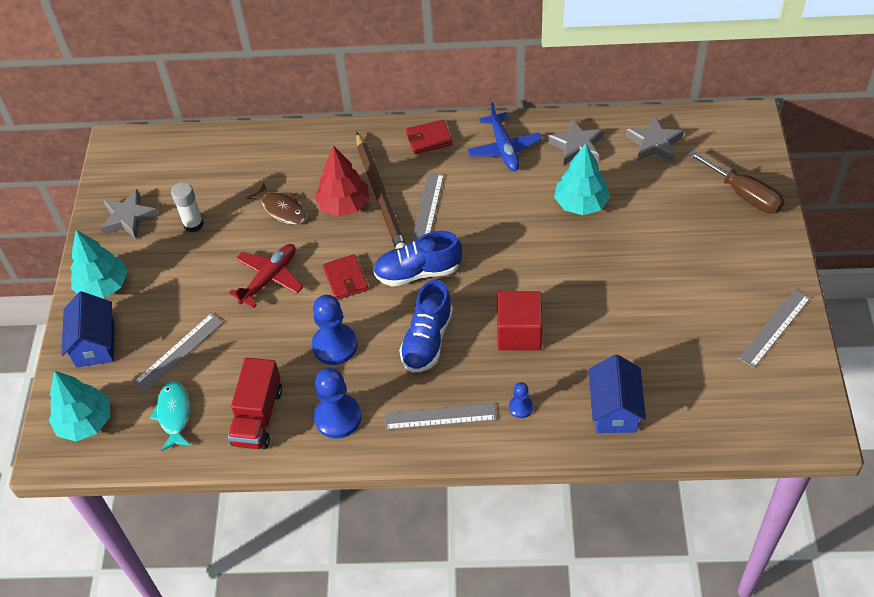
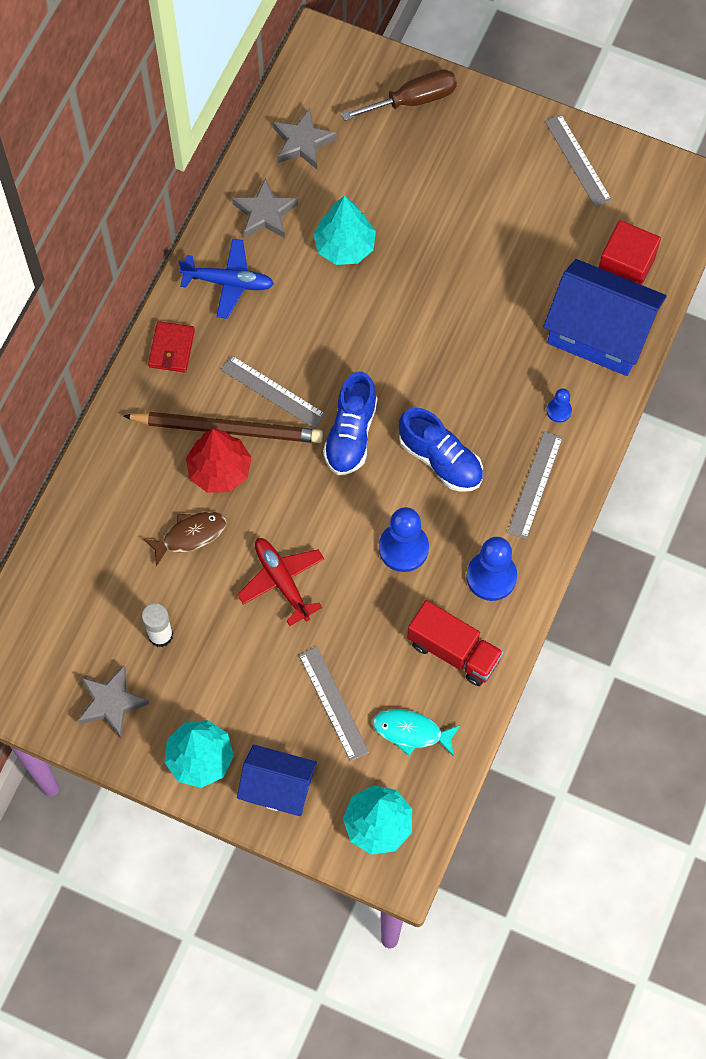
camera: 70 degrees left, 15 degrees up
red wallet [323,254,369,300] -> none
red cube [497,291,542,350] -> red cube moved to [598,220,661,285]
blue house [589,354,646,433] -> blue house [543,259,667,376], size x1.60

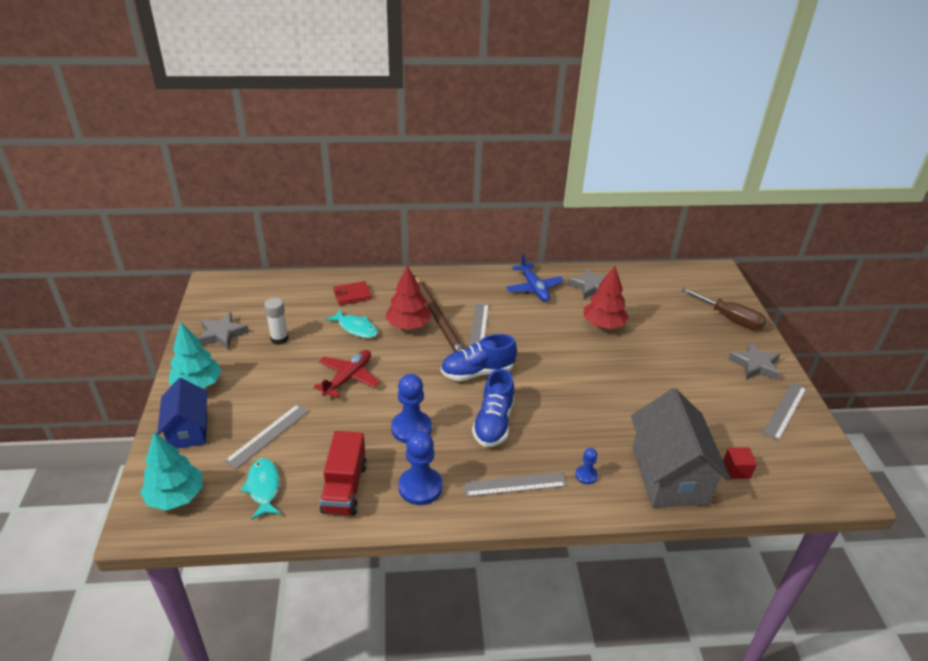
camera: 60 degrees right, 30 degrees down
brown fish [143,512,227,566] -> turquoise fish [325,309,378,338]
red wallet [148,321,195,373] -> red wallet moved to [333,281,372,305]
grey star [273,108,337,169] -> grey star moved to [728,342,780,381]
turquoise tree [313,196,376,265] -> red tree [584,266,629,329]
blue house [543,259,667,376] -> grey house [631,388,731,507]
red cube [598,220,661,285] -> red cube [723,447,757,479], size x0.56

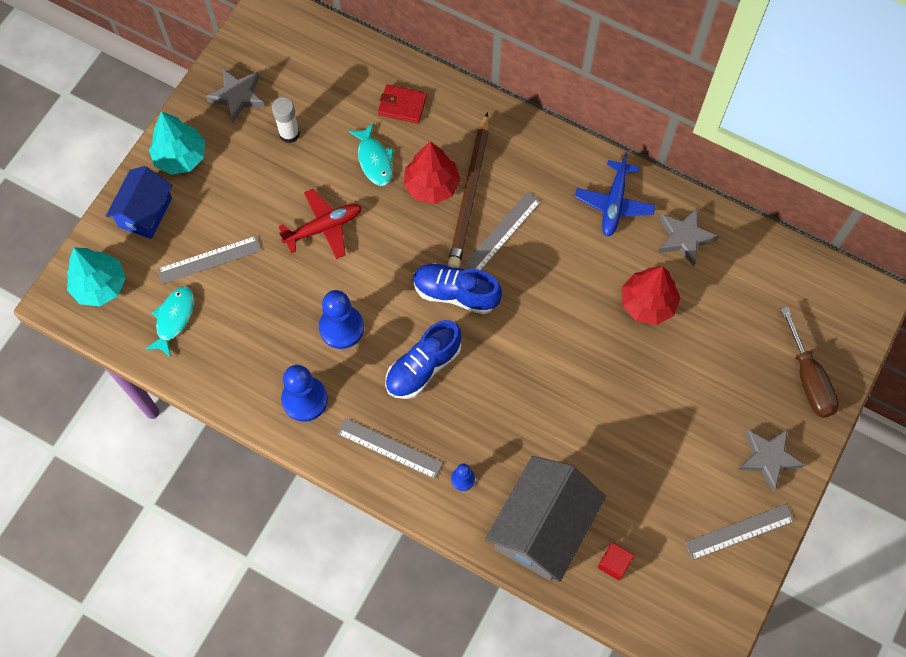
camera: 35 degrees right, 30 degrees up
red truck [320,431,367,516] -> none

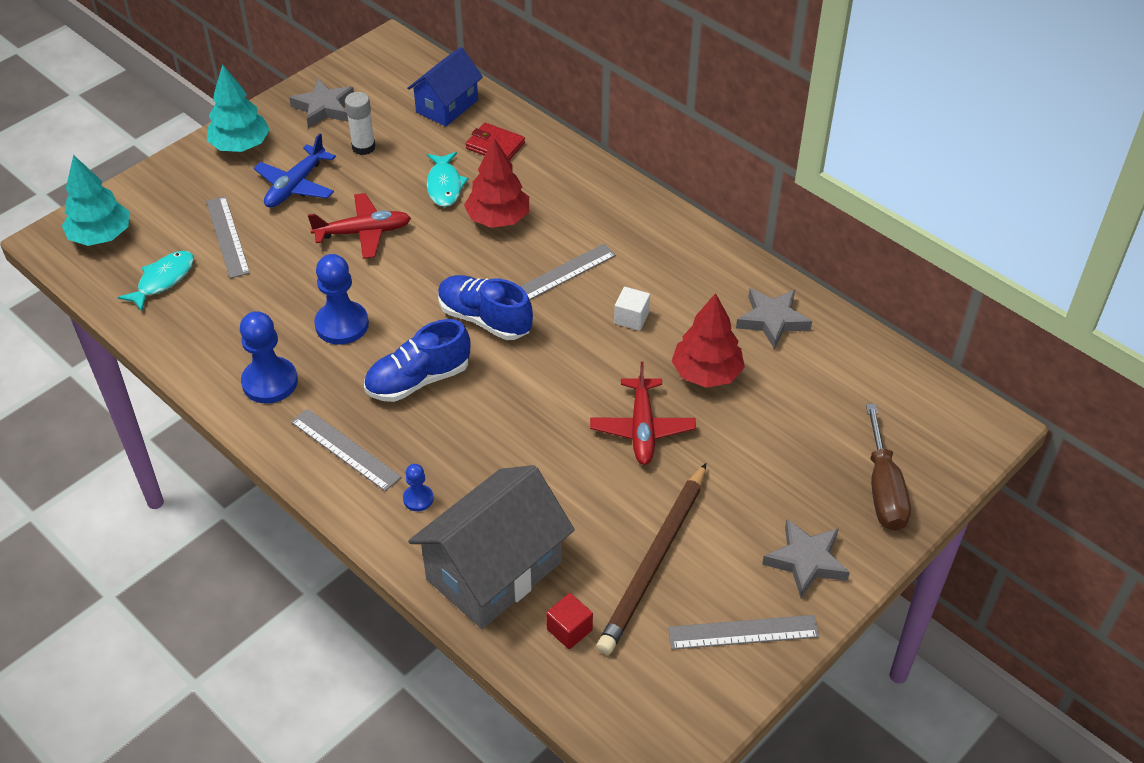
camera: 15 degrees right, 20 degrees down
blue house [106,166,172,239] -> blue house moved to [407,47,483,126]
grey ruler [157,236,262,284] -> grey ruler turned 75 degrees clockwise [206,196,250,278]
brown pencil [448,112,489,268] -> brown pencil moved to [597,463,706,655]
blue plane [575,152,656,236] -> blue plane moved to [254,133,336,208]
none -> red plane [590,361,696,465]
none -> white cube [614,287,650,331]

